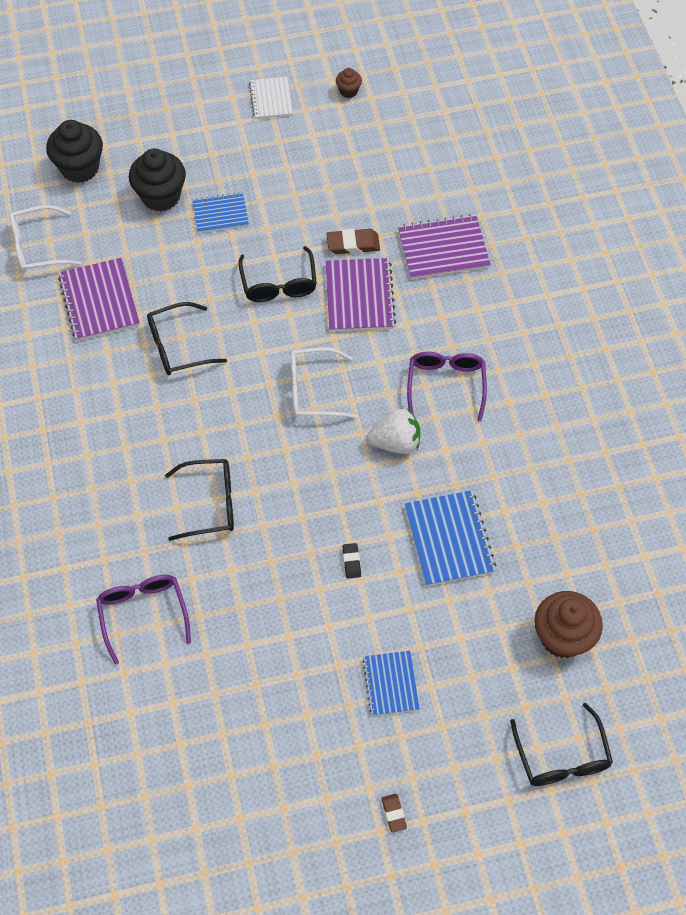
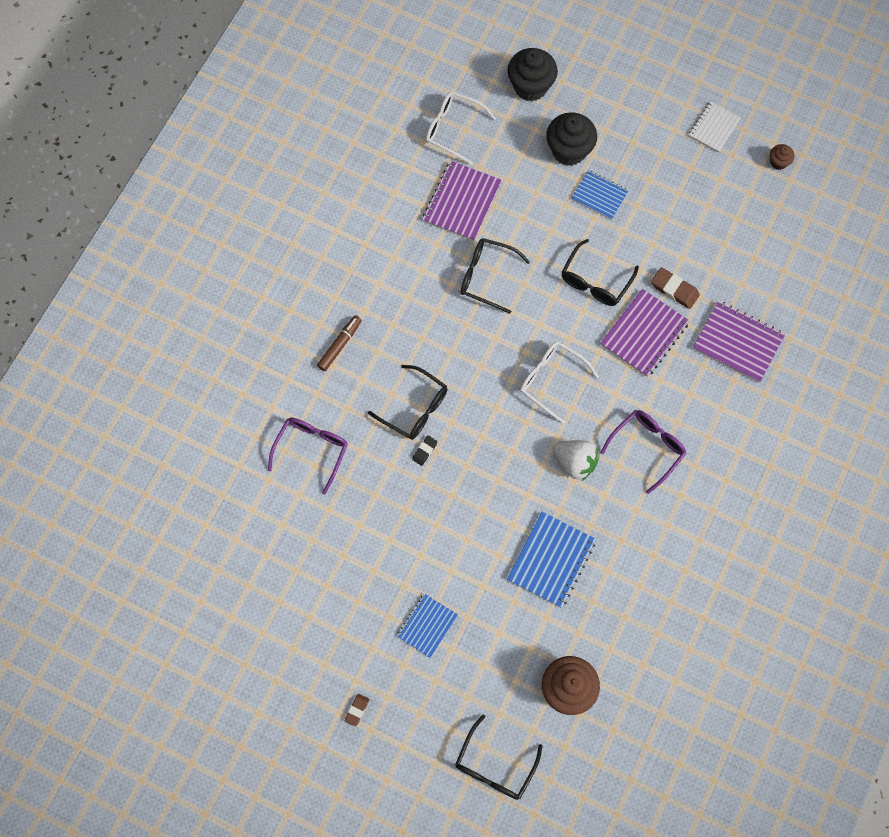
camera: 40 degrees right, 10 degrees up
black eraser [343,543,361,579] -> black eraser moved to [412,436,438,466]
none -> brown marker [317,315,362,371]

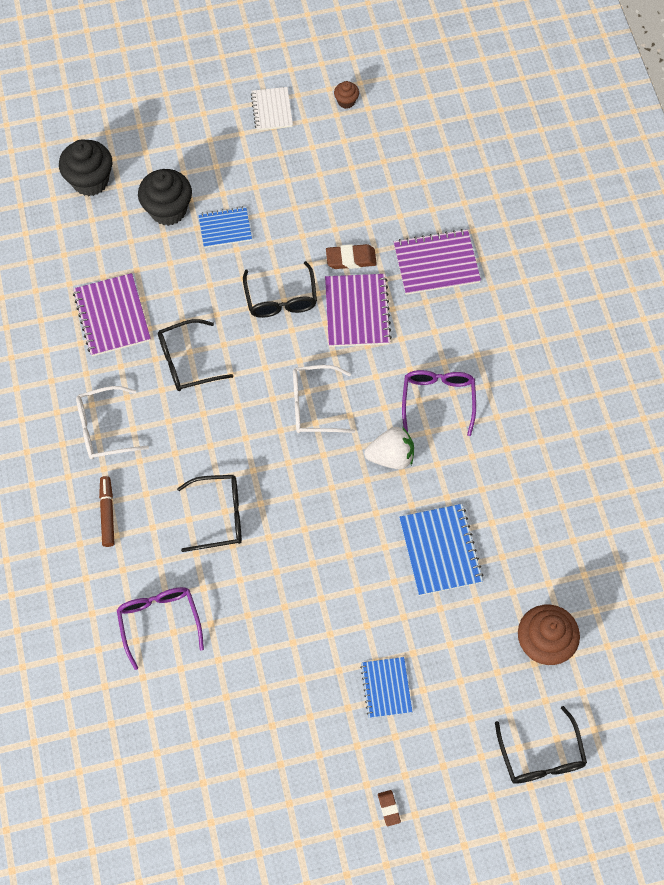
camera: 40 degrees left, 5 degrees down
black eraser [412,436,438,466] -> none
white glasses [426,91,496,165] -> white glasses moved to [76,386,149,459]

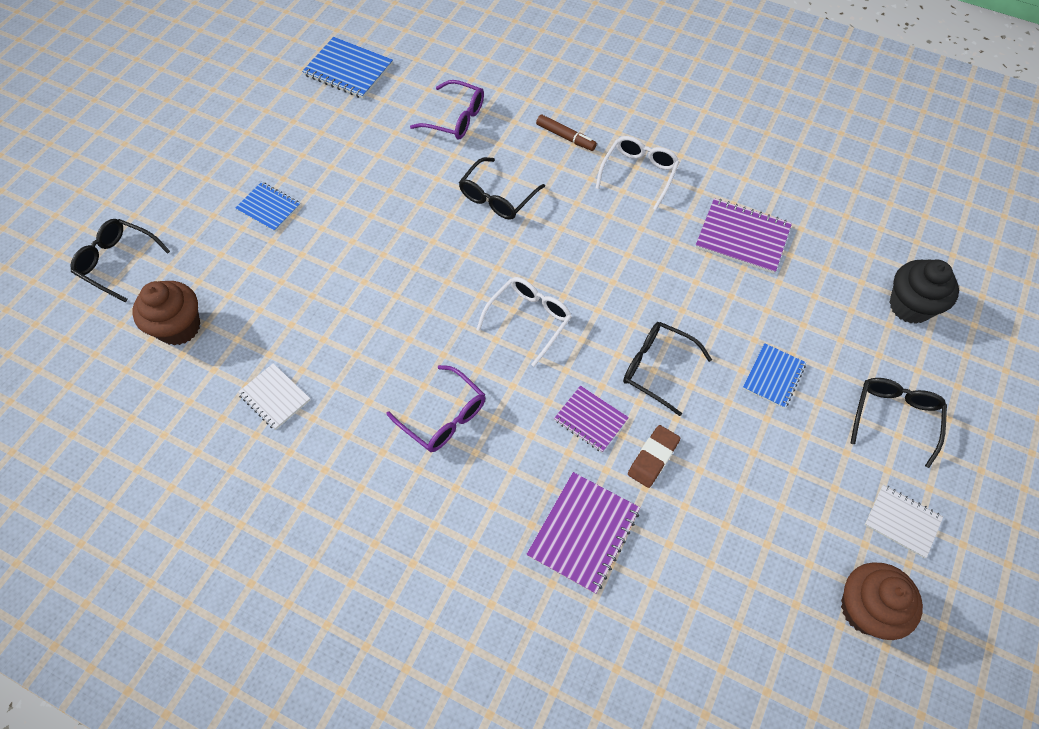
camera: 130 degrees right, 5 degrees down
black cupcake [138,169,192,226] -> none
black glasses [158,319,233,391] -> black glasses moved to [851,378,947,468]
purple notebook [325,274,392,347] -> purple notebook [554,385,629,453], size x0.64
brown cupcake [334,81,359,109] -> brown cupcake [841,562,923,640], size x2.05
white strawberry [364,427,414,469] -> none
brown eraser [378,790,401,826] -> none
blue notebook [399,504,483,596] -> blue notebook moved to [302,37,393,99]
none -> white notebook [238,363,310,430]

